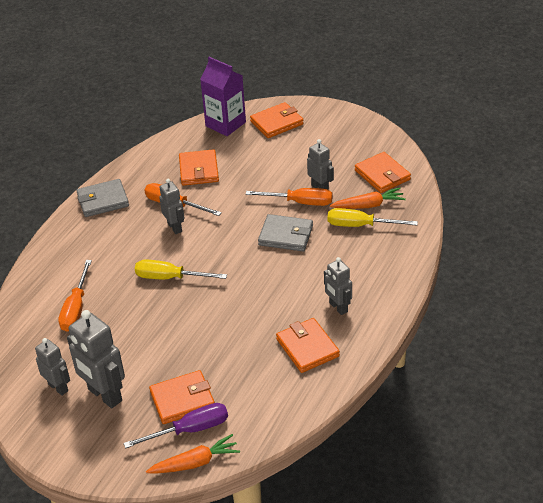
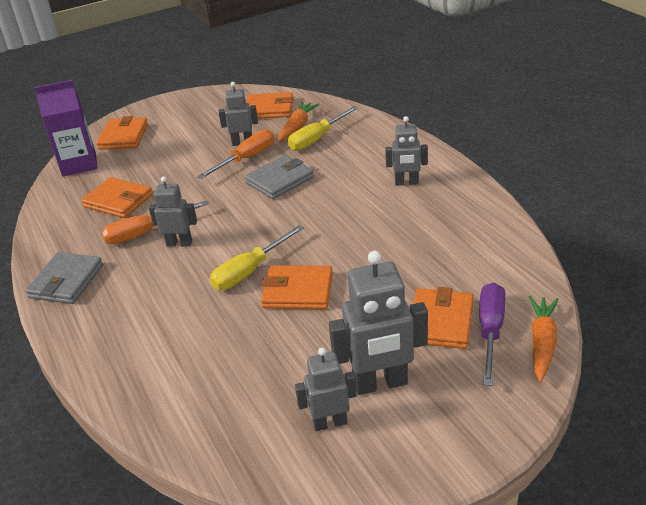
camera: 55 degrees left, 5 degrees down
orange screwdriver [58,260,92,332] -> none
orange wallet [276,318,340,373] -> orange wallet moved to [261,265,333,309]

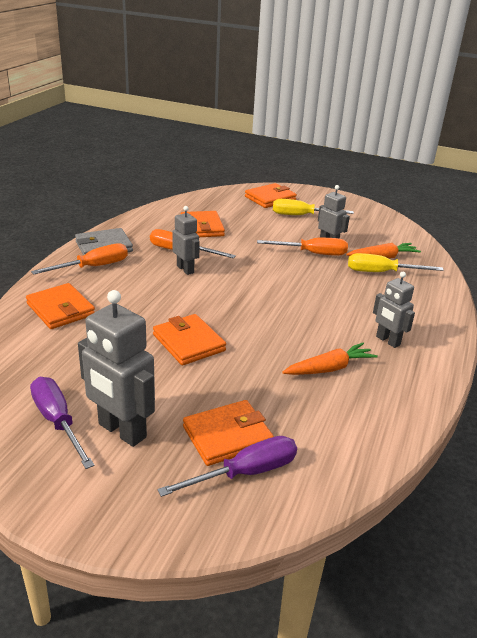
camera: 45 degrees right, 5 degrees down
purple carton [34,80,98,176] -> none
yellow screwdriver [210,225,304,290] -> yellow screwdriver moved to [273,199,354,215]
grey wallet [245,155,314,199] -> none
orange wallet [246,92,293,119] -> orange wallet moved to [26,283,95,329]
grey robot [295,348,357,431] -> purple screwdriver [30,377,94,469]
orange carrot [528,296,559,382] -> orange carrot moved to [282,343,378,375]
none -> orange screwdriver [31,243,128,275]

